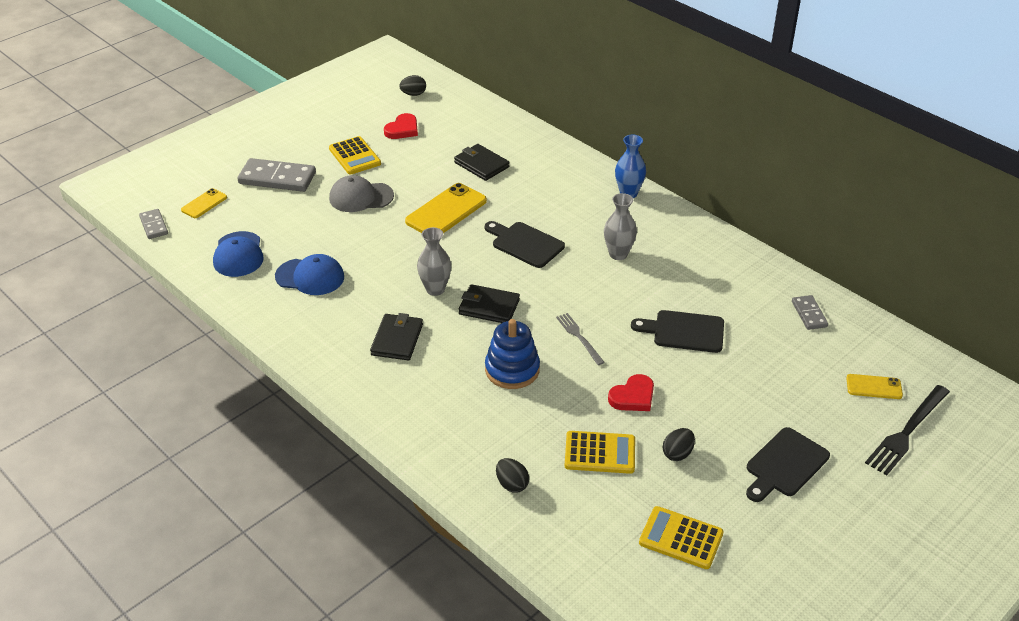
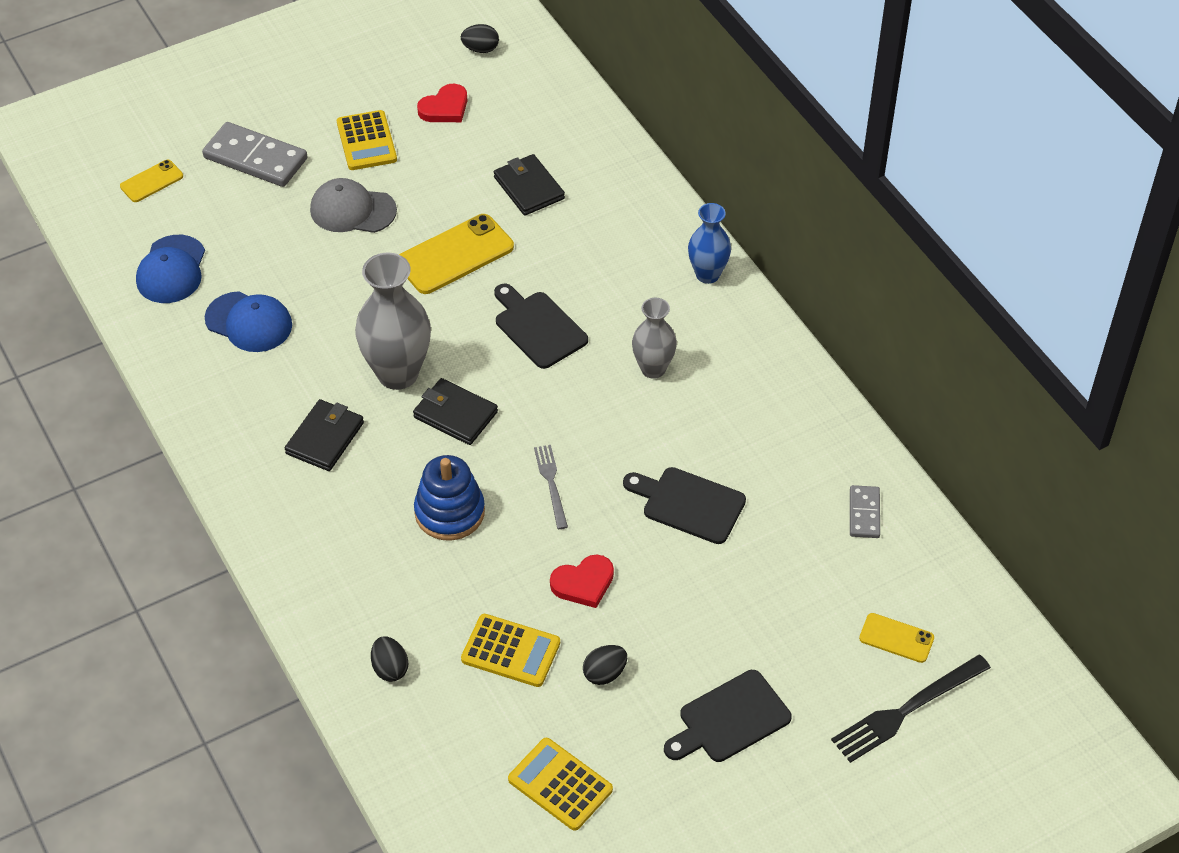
camera: 15 degrees right, 10 degrees up
grey domino [139,209,168,239] -> none
grey vase [417,227,451,296] -> grey vase [355,252,431,390], size x1.66

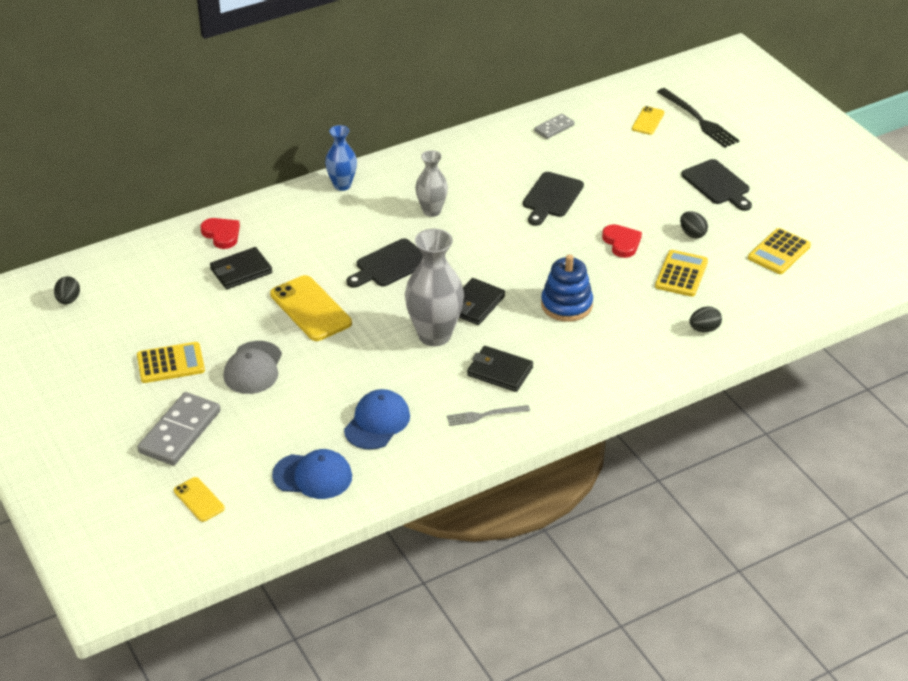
camera: 90 degrees left, 10 degrees down
red heart [417,84,467,122] -> red heart moved to [201,218,240,249]
grey fork [534,445,568,529] -> grey fork moved to [447,405,530,426]
grey domino [850,485,880,538] -> grey domino turned 45 degrees counterclockwise [534,114,575,139]

